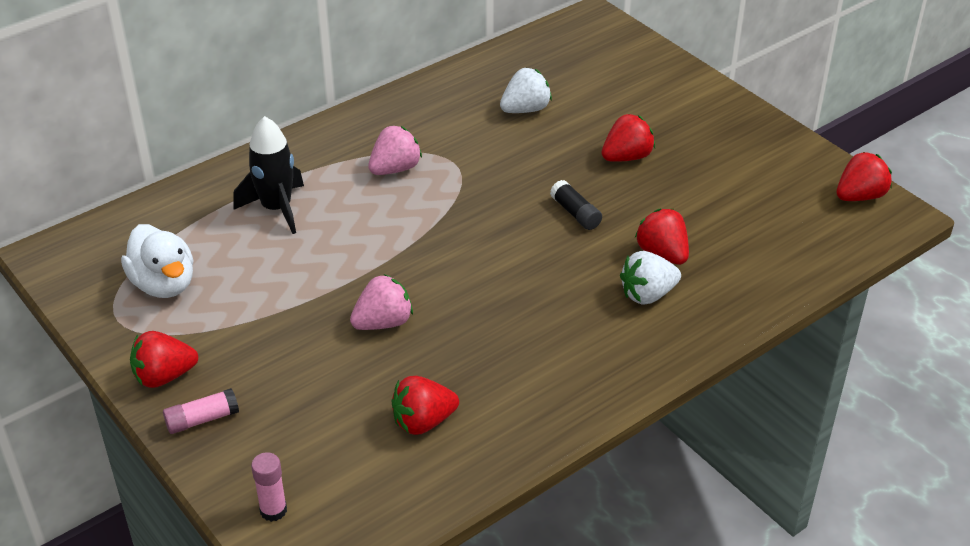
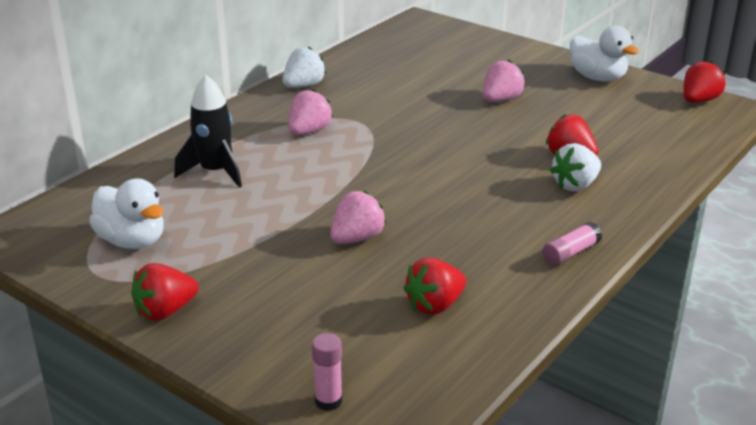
camera: 15 degrees left, 10 degrees down
pink glue stick [163,388,239,434] -> pink glue stick moved to [543,222,602,265]
white strawberry [500,68,552,113] -> white strawberry moved to [283,46,326,88]
black glue stick [550,180,602,230] -> none
red strawberry [602,114,655,162] -> pink strawberry [483,60,525,102]
none -> white duck [570,26,639,81]

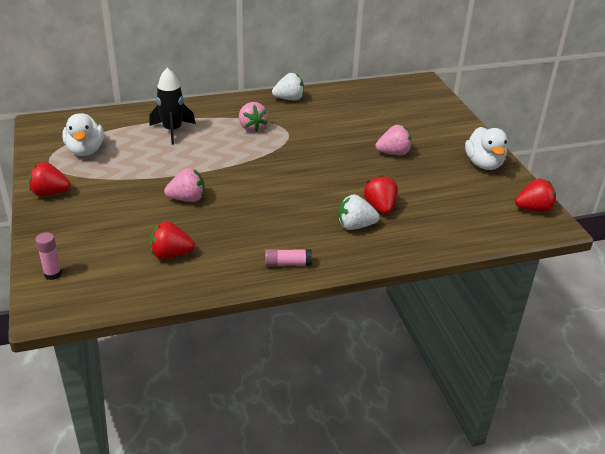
camera: 35 degrees right, 5 degrees up
pink strawberry [288,89,333,135] -> pink strawberry turned 90 degrees clockwise [239,102,268,132]

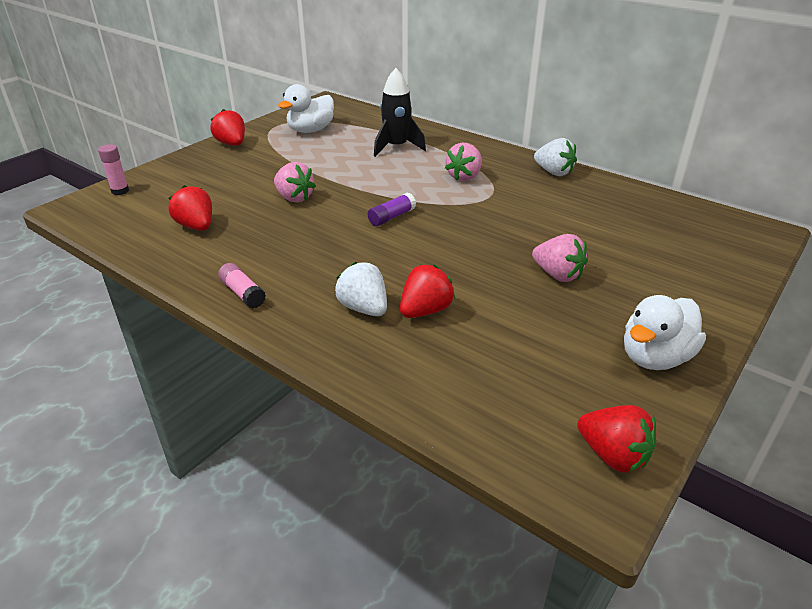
camera: 55 degrees right, 0 degrees up
none -> purple glue stick [367,193,416,226]

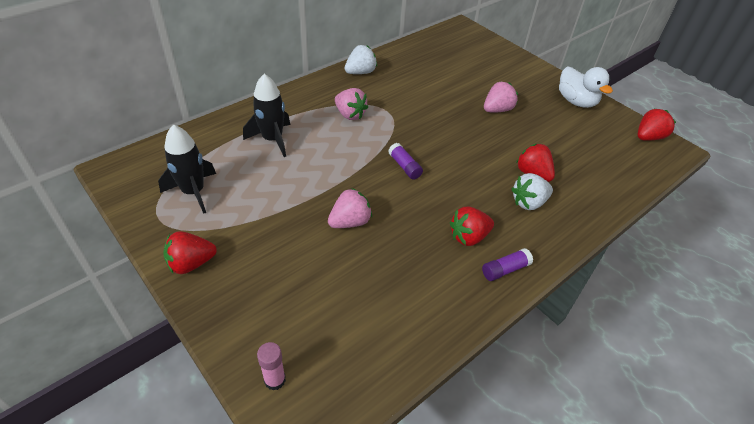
camera: 80 degrees left, 10 degrees up
red strawberry [168,185,212,231] -> red strawberry moved to [450,207,494,246]
pink glue stick [218,263,266,309] -> purple glue stick [482,248,533,281]
white duck [278,84,334,133] -> black rocket [158,124,216,214]

